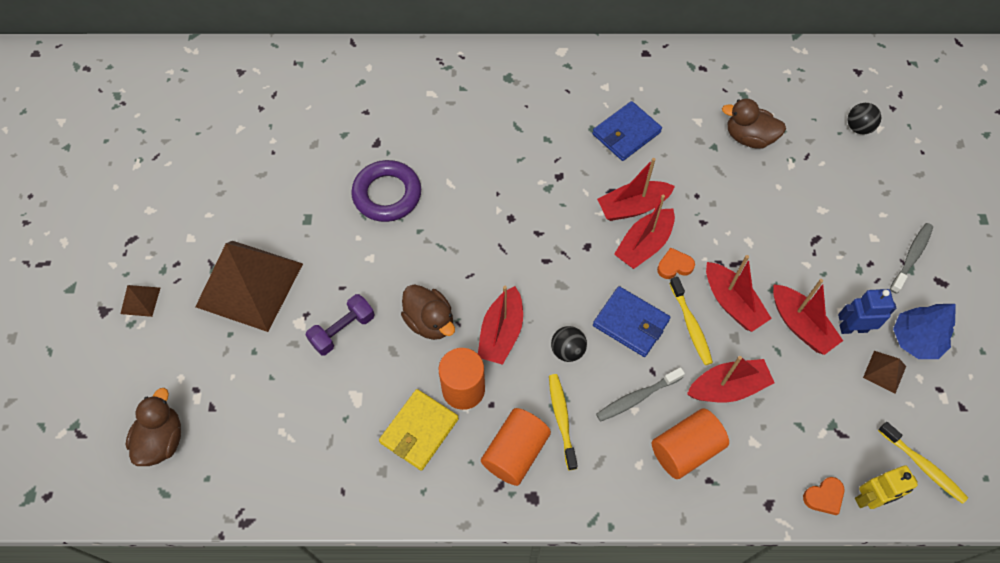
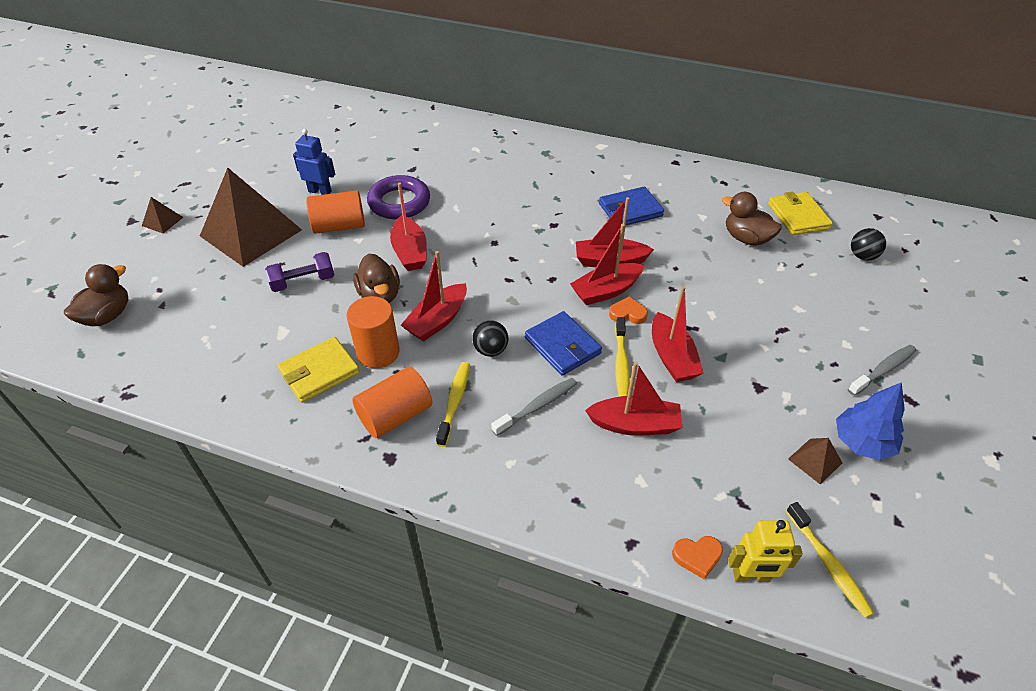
camera: 20 degrees right, 15 degrees down
grey toothbrush [596,367,685,422] -> grey toothbrush turned 150 degrees clockwise [491,378,577,436]
orange cylinder [652,408,729,479] -> orange cylinder moved to [306,191,365,234]
red boat [773,279,843,355] -> red boat moved to [390,183,427,271]
blue robot [838,289,896,334] -> blue robot moved to [293,129,335,195]
none -> yellow wallet [768,191,833,235]

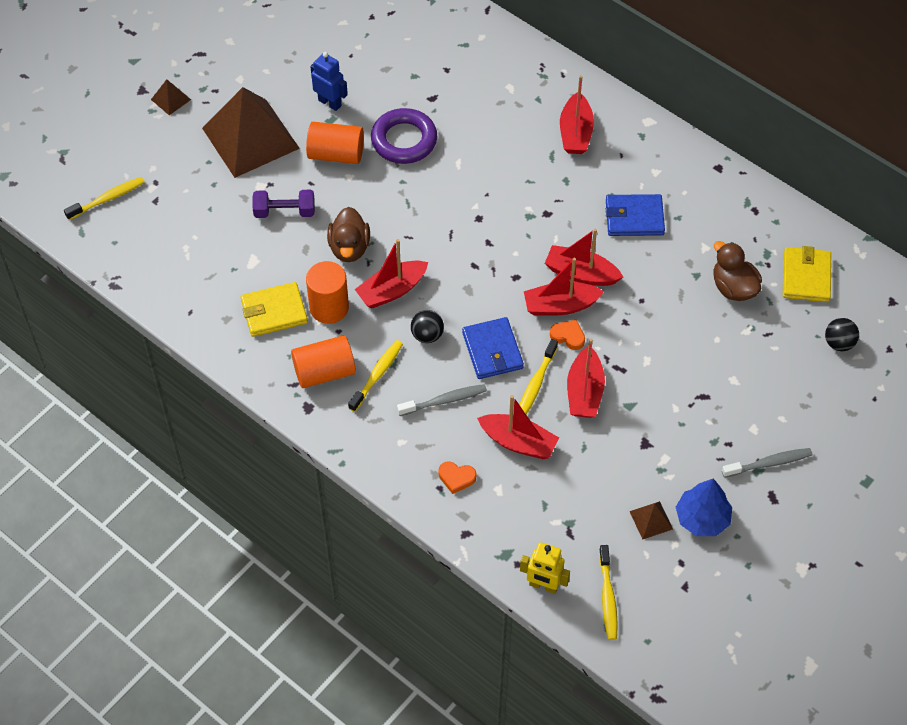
camera: 20 degrees right, 10 degrees up
brown duck [64,264,128,326] -> yellow toothbrush [64,177,145,220]
red boat [390,183,427,271] -> red boat moved to [560,75,594,154]
orange heart [672,536,723,579] -> orange heart moved to [439,461,476,494]

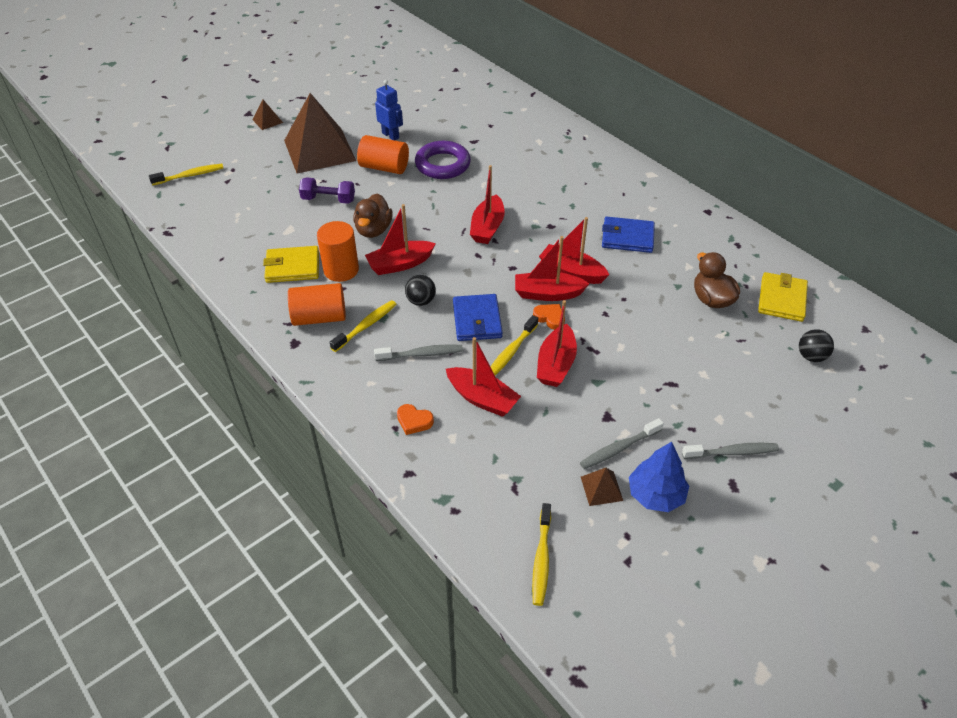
camera: 10 degrees right, 10 degrees down
yellow robot [520,542,570,594] -> none
red boat [560,75,594,154] -> red boat moved to [470,165,505,244]
none -> grey toothbrush [580,418,664,469]

